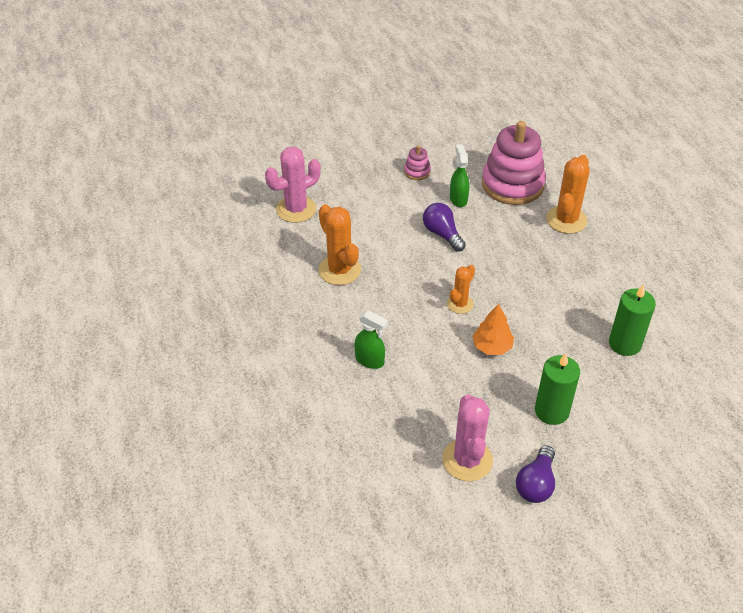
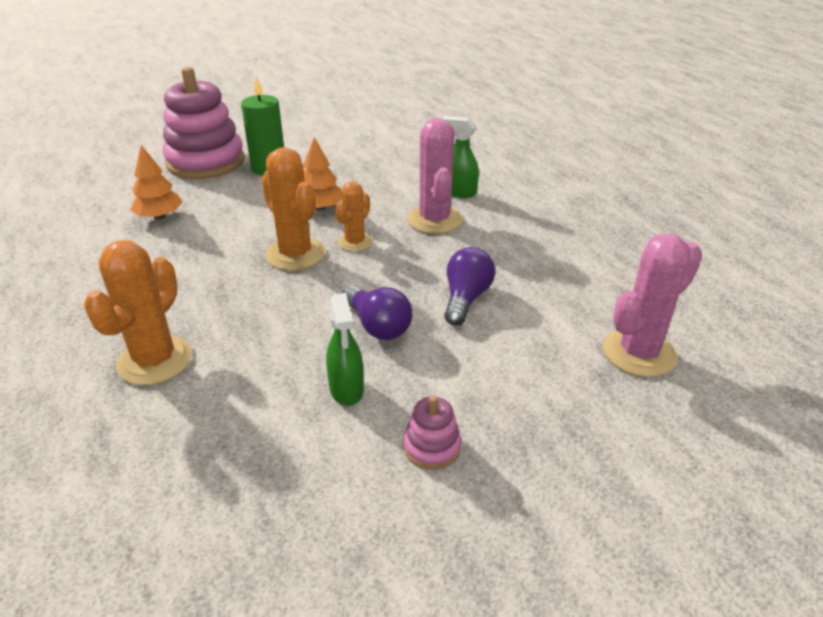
camera: 175 degrees right, 10 degrees down
orange cactus [318,204,361,285] -> orange cactus moved to [261,147,325,271]
pink cactus [442,394,493,481] -> pink cactus moved to [407,118,463,234]
pink stacking toy [482,121,546,205] -> pink stacking toy moved to [163,67,244,179]
purple light bulb [516,445,555,503] -> purple light bulb moved to [444,247,495,326]
green candle [609,284,656,356] -> orange tree [130,145,183,219]

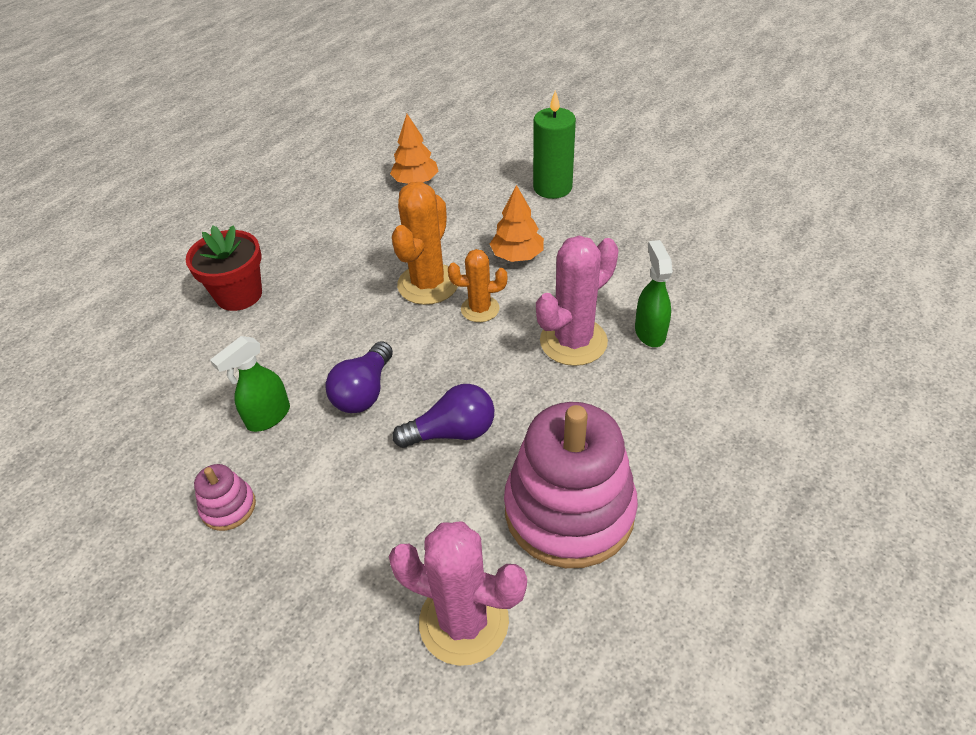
camera: 60 degrees right, 10 degrees up
orange cactus [84,240,192,385] -> red flower pot [186,225,262,311]
pink stacking toy [163,67,244,179] -> pink stacking toy moved to [504,402,638,568]

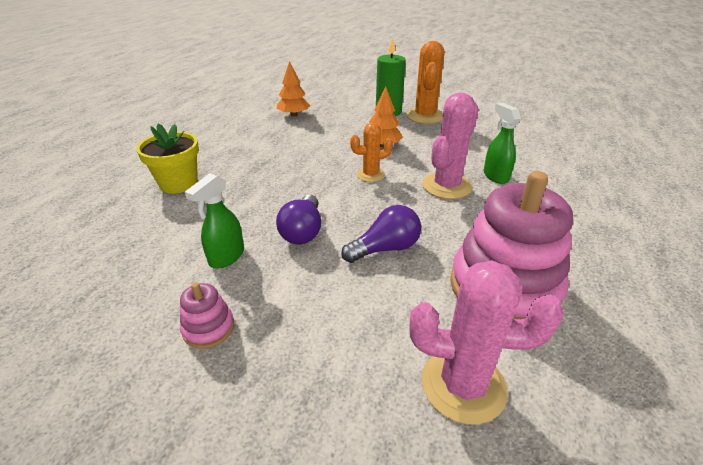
camera: 15 degrees left, 10 degrees down
red flower pot [186,225,262,311] -> yellow flower pot [136,123,199,194]
orange cactus [392,182,458,305] -> orange cactus moved to [407,41,445,124]

